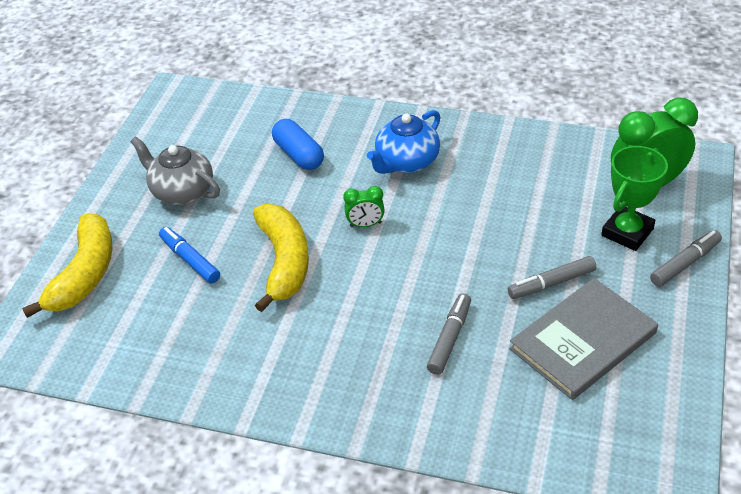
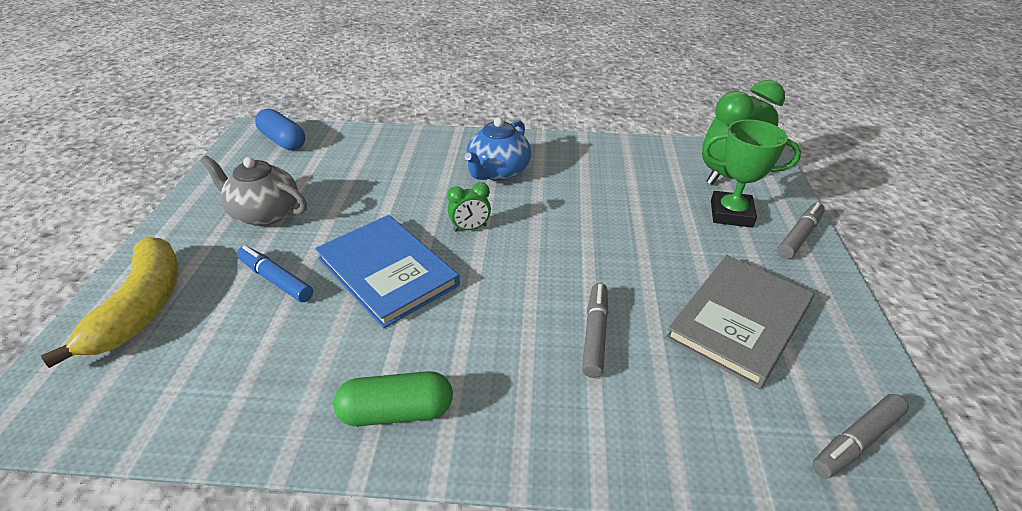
camera: 15 degrees left, 5 degrees down
yellow banana [253,204,309,312] -> blue book [315,215,460,329]
blue capsule [272,119,324,170] -> blue capsule moved to [255,109,305,150]
grey marker [508,256,596,299] -> grey marker moved to [812,394,909,478]
green trophy [601,146,668,251] -> green trophy turned 75 degrees clockwise [703,120,801,228]
none -> green capsule [333,371,453,426]

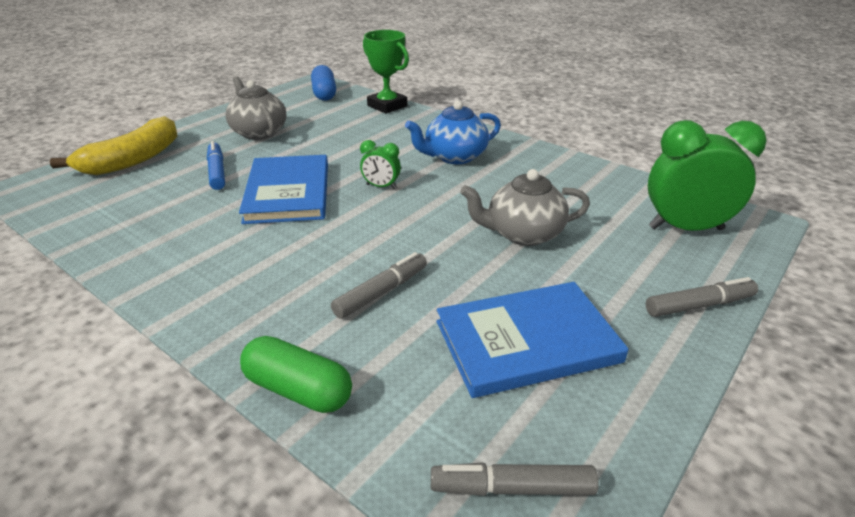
camera: 35 degrees right, 5 degrees down
green capsule [333,371,453,426] -> green capsule moved to [240,336,352,413]
grey book [665,255,814,389] -> blue book [437,282,629,398]
green trophy [703,120,801,228] -> green trophy moved to [363,30,409,114]
none -> grey teapot [460,169,590,246]

